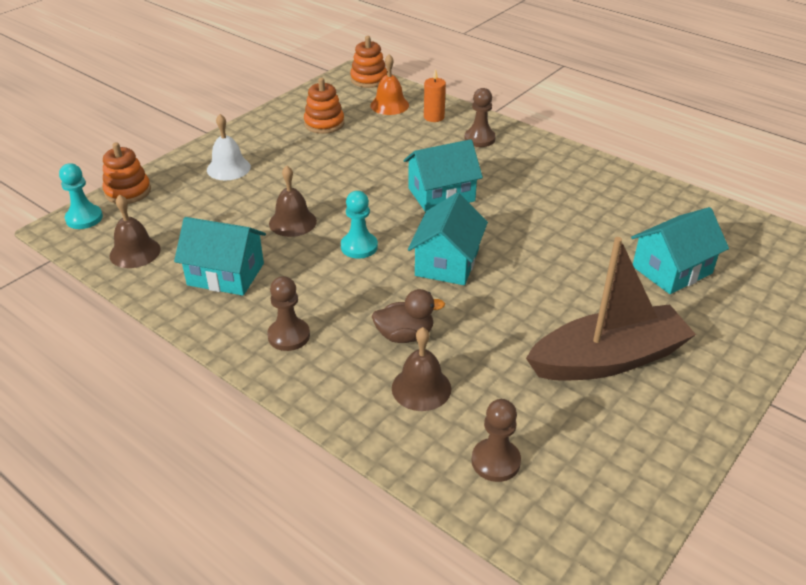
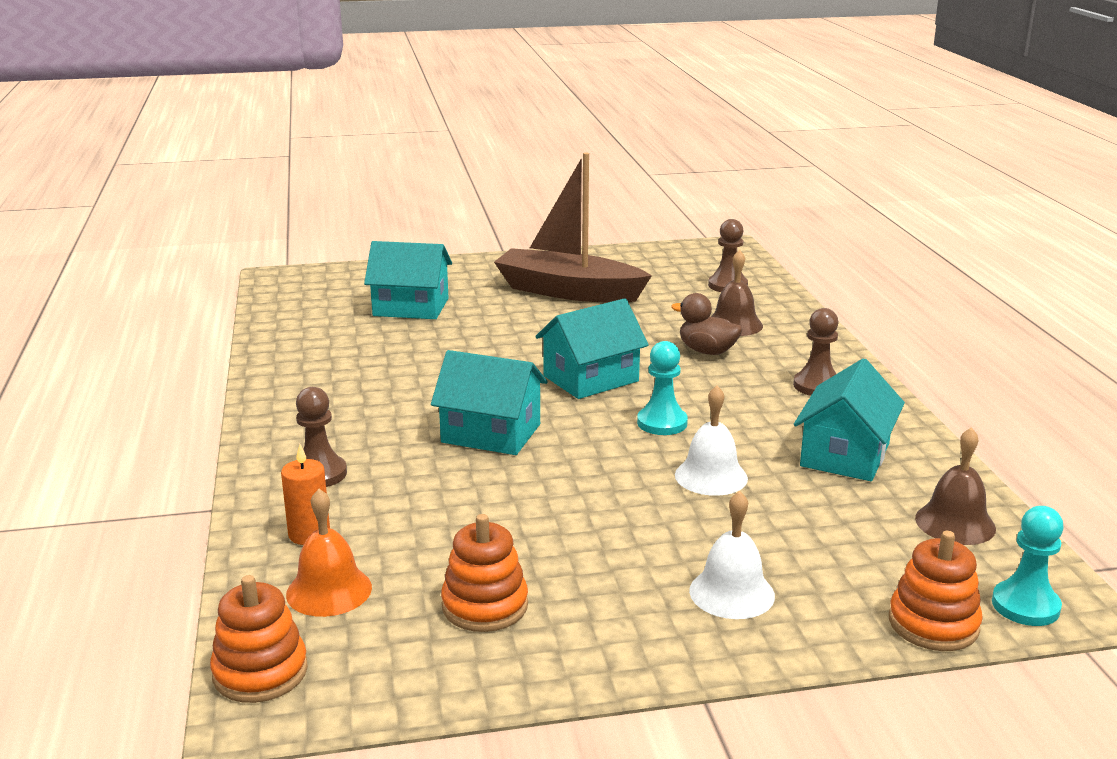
camera: 140 degrees left, 15 degrees down
turquoise house [174,217,266,296] -> turquoise house turned 60 degrees clockwise [794,358,905,481]
brown bell [269,166,317,237] -> white bell [675,386,748,496]

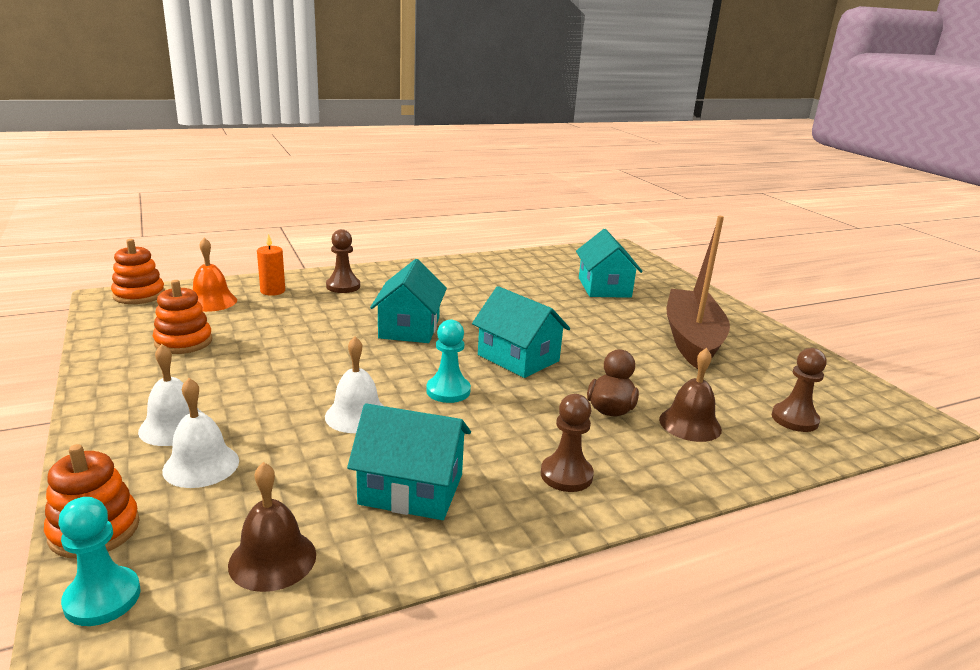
camera: 75 degrees right, 0 degrees up
none -> white bell [162,378,239,488]

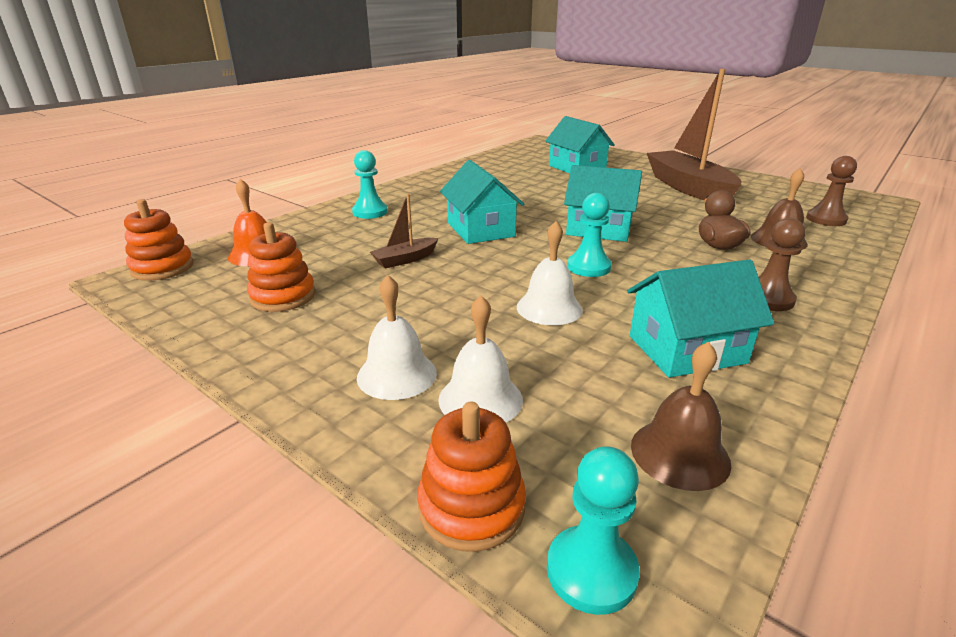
camera: 25 degrees left, 5 degrees up
orange candle [257,233,285,296] -> none
brown pawn [326,229,360,293] -> turquoise pawn [352,150,388,219]
none -> brown boat [370,194,438,269]

